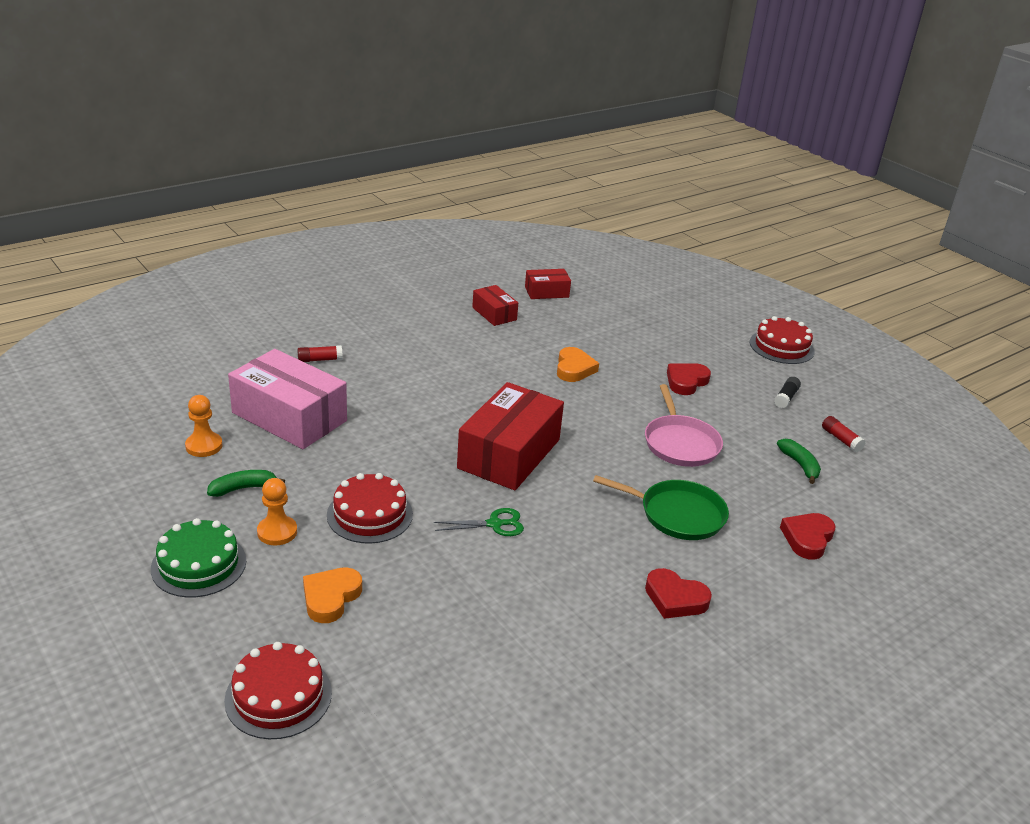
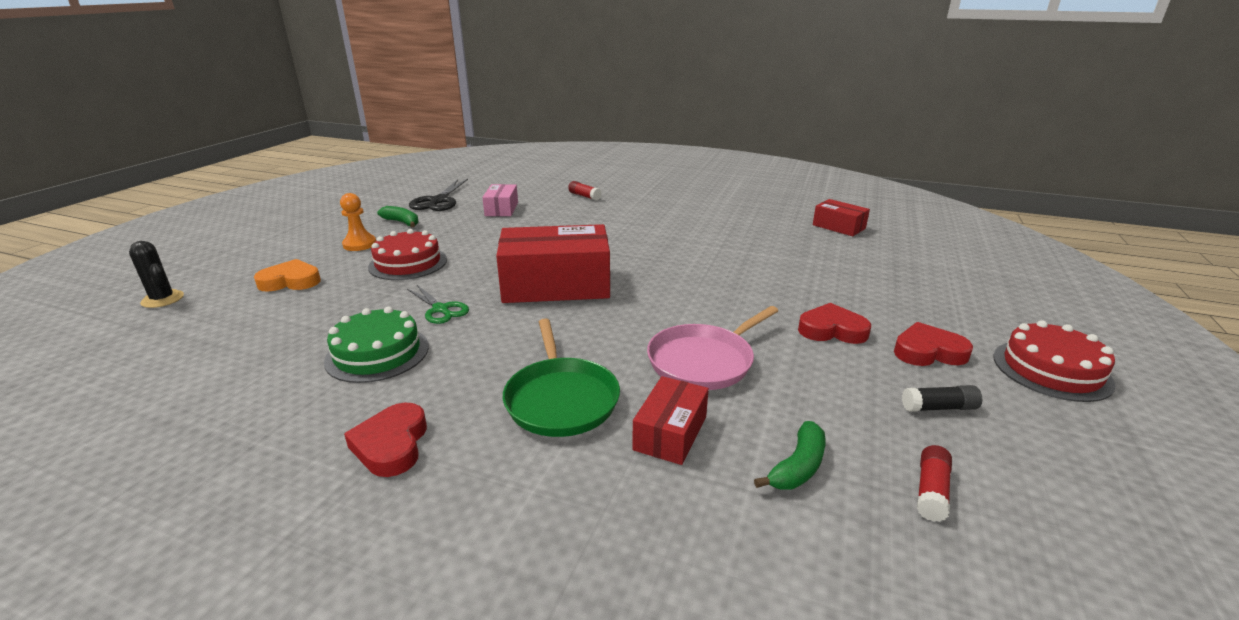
camera: 60 degrees right, 5 degrees down
green cake [151,518,246,597] -> green cake moved to [324,306,429,383]
orange pawn [185,395,222,457] -> black scissors [409,179,468,211]
red cake [224,642,332,739] -> black cactus [129,241,184,308]
pink box [228,349,347,449] -> pink box [482,184,518,216], size x0.51
red box [472,285,518,326] -> red box moved to [632,376,709,465]
orange heart [557,347,599,382] -> none
red heart [780,513,836,560] -> red heart moved to [894,322,973,366]

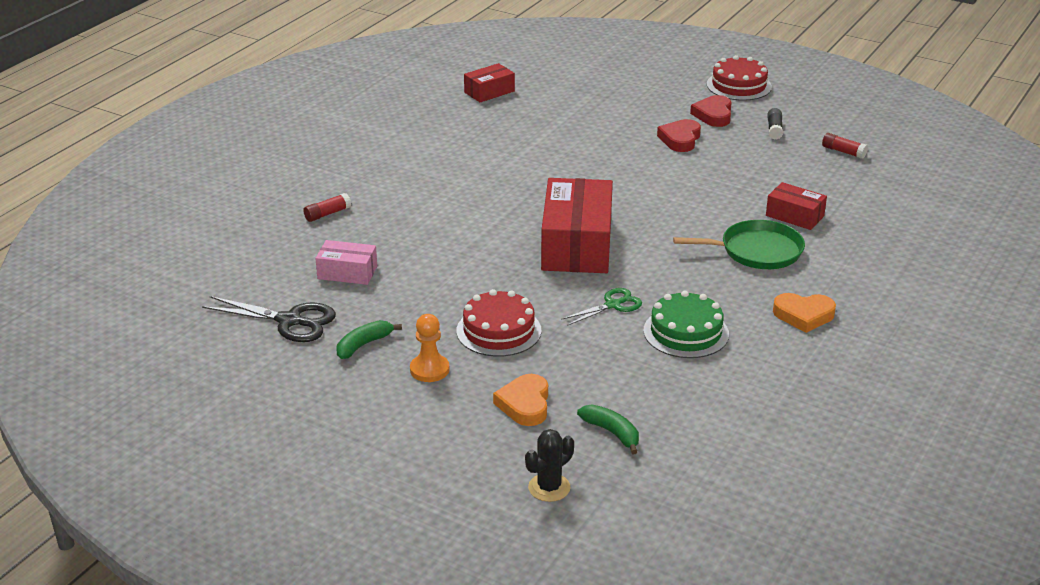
camera: 80 degrees left, 5 degrees up
red heart [344,402,427,477] -> orange heart [773,293,836,333]
pink pan [647,306,778,390] -> none
green banana [754,421,826,490] -> green banana moved to [577,405,639,454]

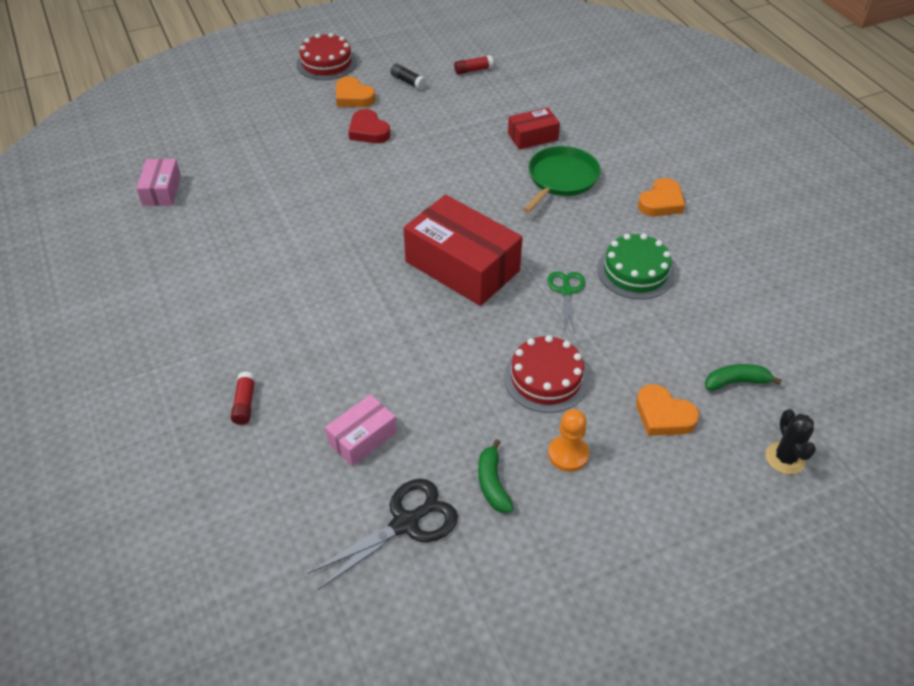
camera: 55 degrees left, 15 degrees up
red box [464,63,515,102] -> pink box [136,159,181,206]
red heart [690,95,732,127] -> orange heart [336,76,376,107]

